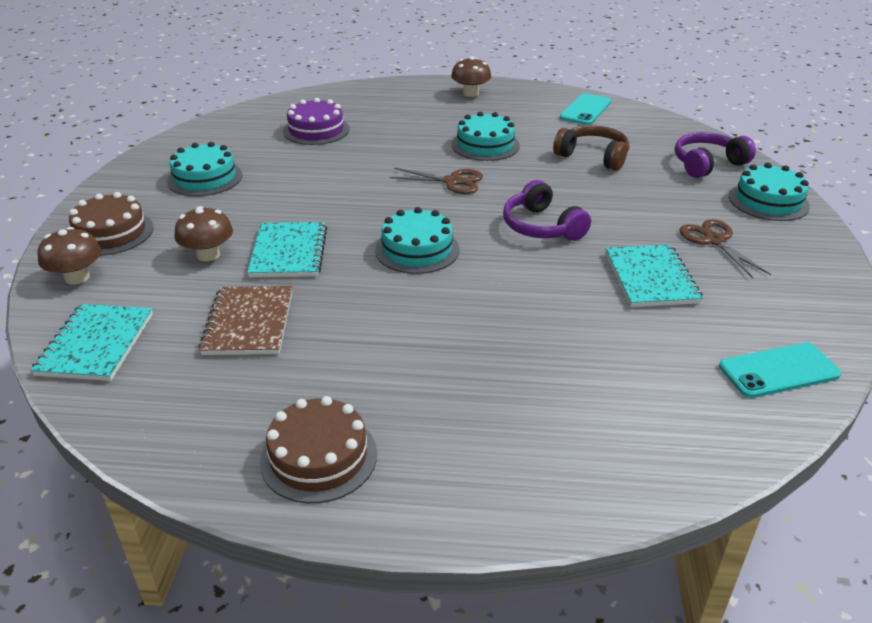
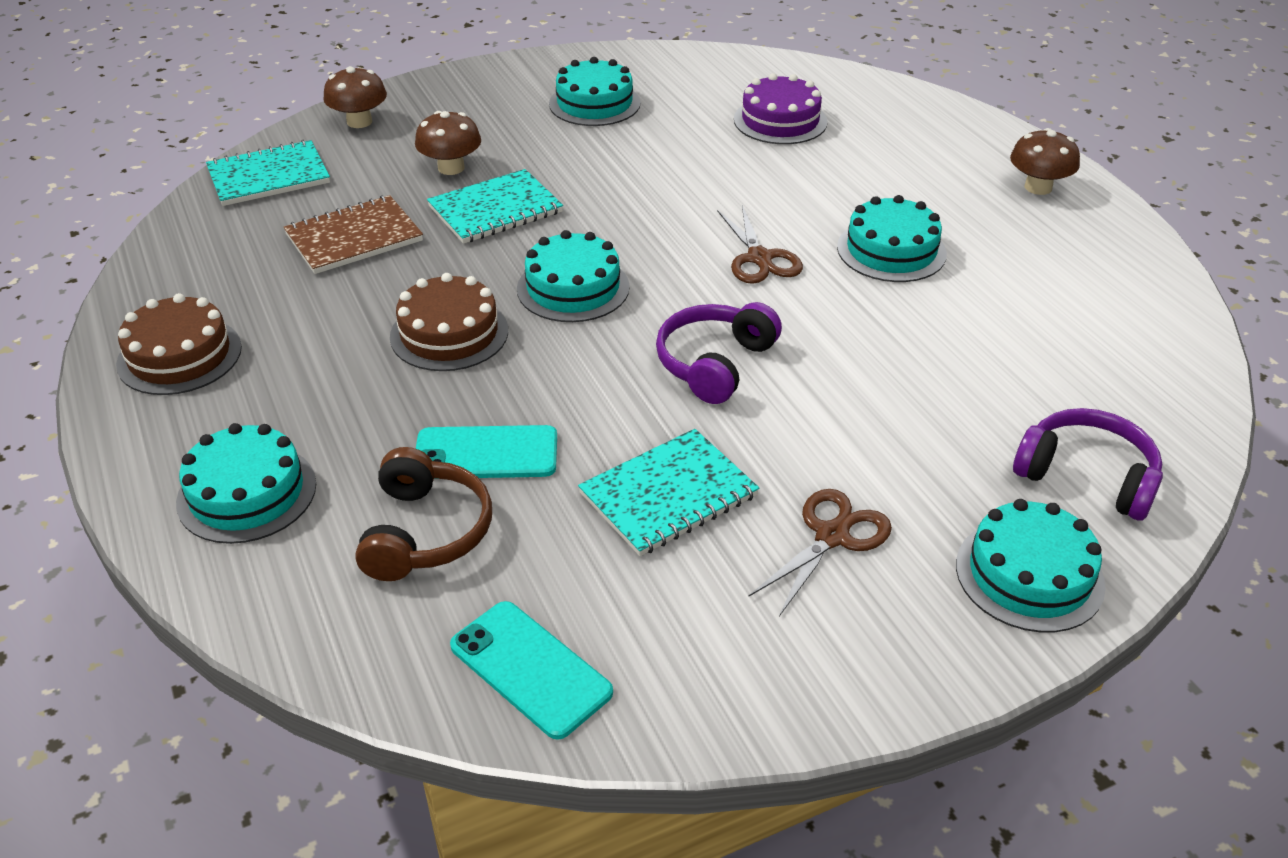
camera: 60 degrees right, 5 degrees up
brown cake [69,192,154,256] -> brown cake moved to [390,273,508,371]
brown headphones [553,125,629,171] -> brown headphones moved to [355,447,492,581]
turquoise phone [560,93,611,125] -> turquoise phone moved to [416,425,557,479]
none -> turquoise cake [176,423,316,544]

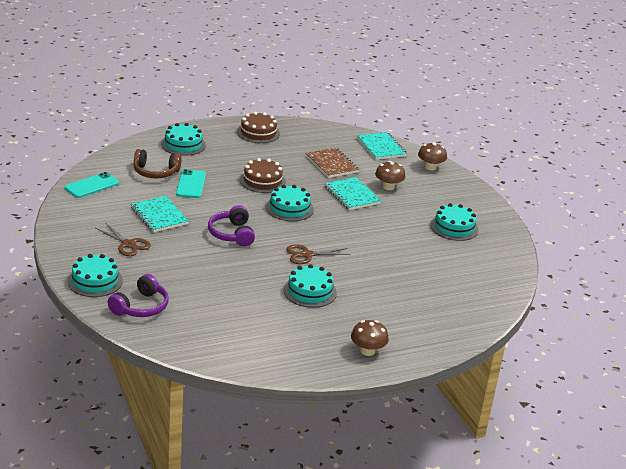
camera: 90 degrees right, 10 degrees down
purple headphones [656,302,782,404] -> purple headphones turned 135 degrees counterclockwise [208,205,255,247]
purple cake [734,73,828,144] -> none

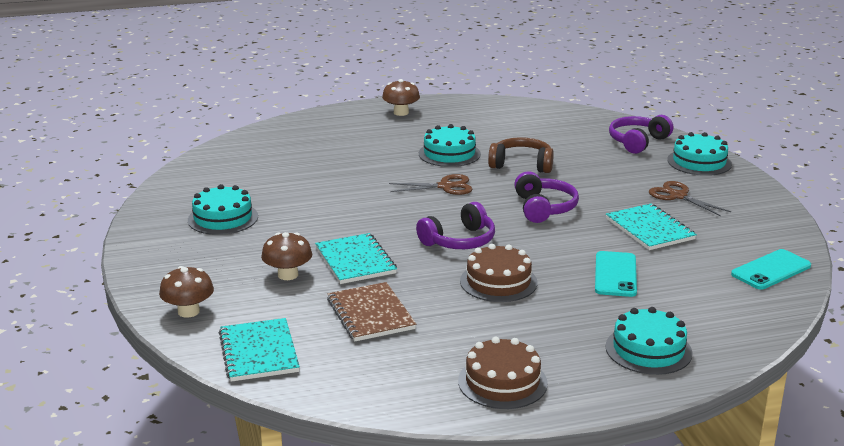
camera: 170 degrees left, 5 degrees down
brown headphones [133,149,182,178] -> brown headphones moved to [488,137,554,173]
turquoise cake [266,185,314,221] -> purple headphones [416,202,495,249]

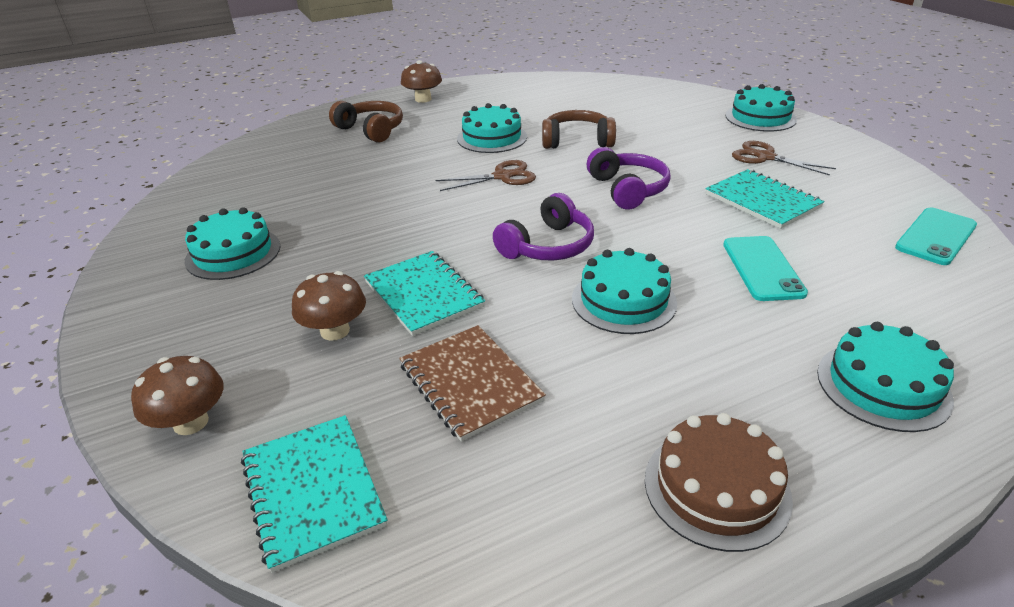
camera: 10 degrees left, 10 degrees up
brown cake [460,244,538,302] -> turquoise cake [572,248,677,334]
purple headphones [609,115,673,154] -> none
none -> brown headphones [329,101,403,143]

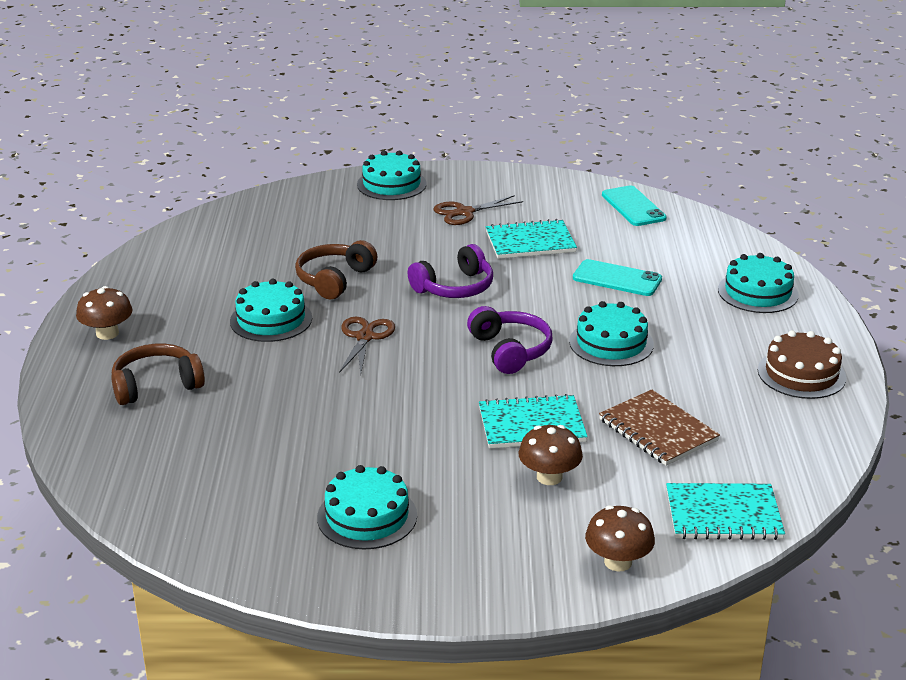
camera: 65 degrees left, 5 degrees down
brown notebook [399,325,546,442] -> brown notebook turned 60 degrees clockwise [599,389,720,466]
purple headphones [587,147,671,210] -> purple headphones turned 135 degrees clockwise [408,244,493,298]

